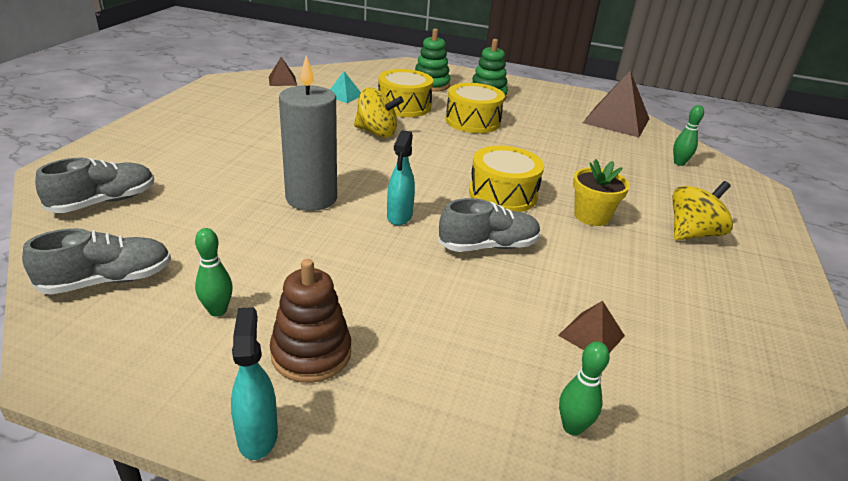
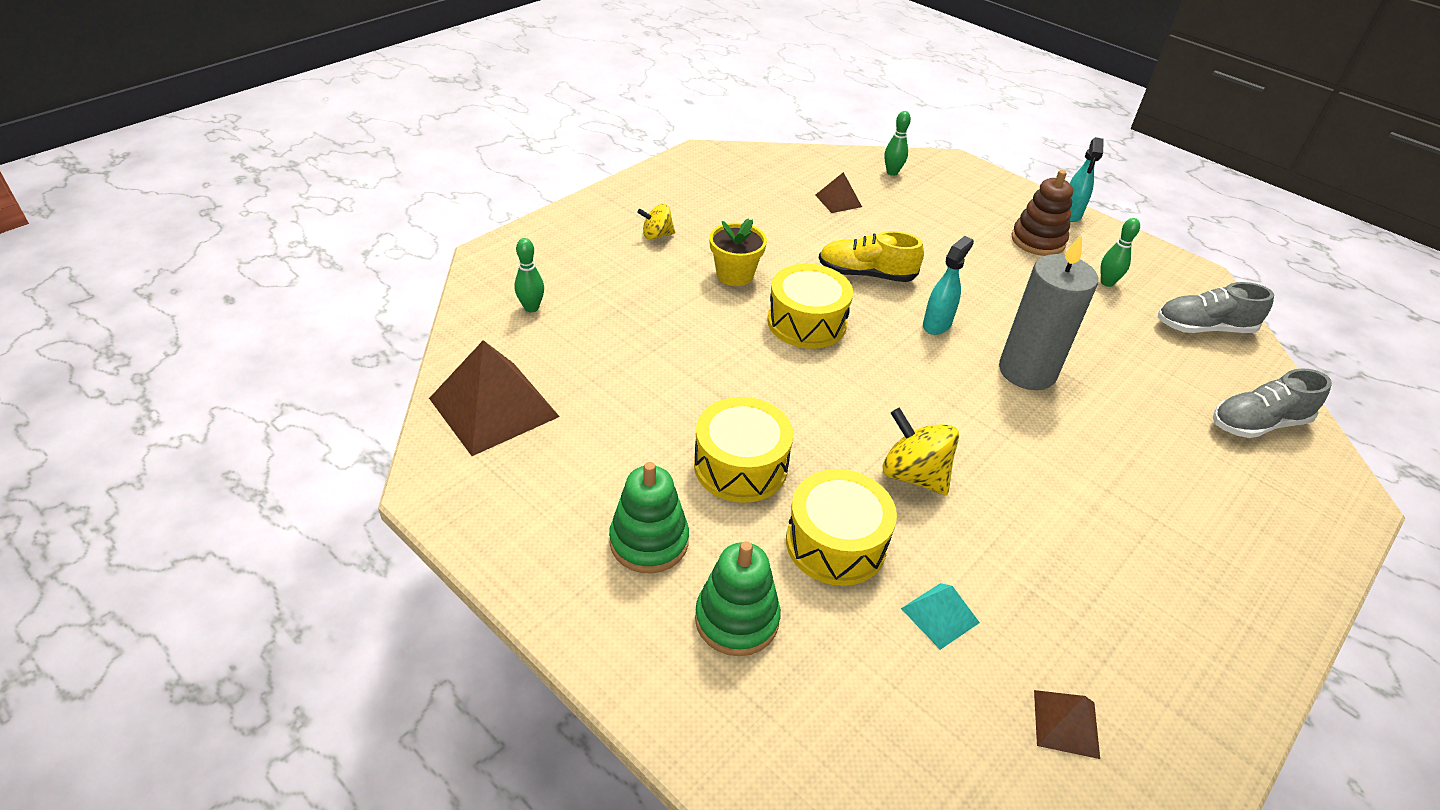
camera: 155 degrees left, 10 degrees up
grey shoe [438,198,540,252] -> yellow shoe [819,231,924,282]
yellow spinning top [672,181,733,241] -> yellow spinning top [637,204,675,240], size x0.61

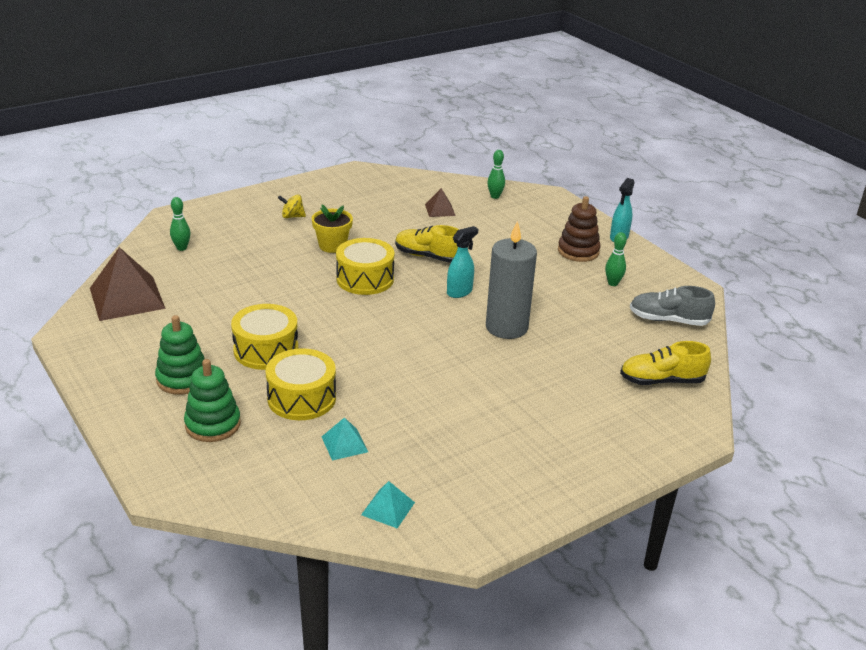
camera: 15 degrees right, 10 degrees down
yellow spinning top [882,408,959,495] -> none
brown pyramid [1034,690,1100,759] -> turquoise pyramid [361,481,415,528]
grey shoe [1213,369,1332,438] -> yellow shoe [620,341,711,385]

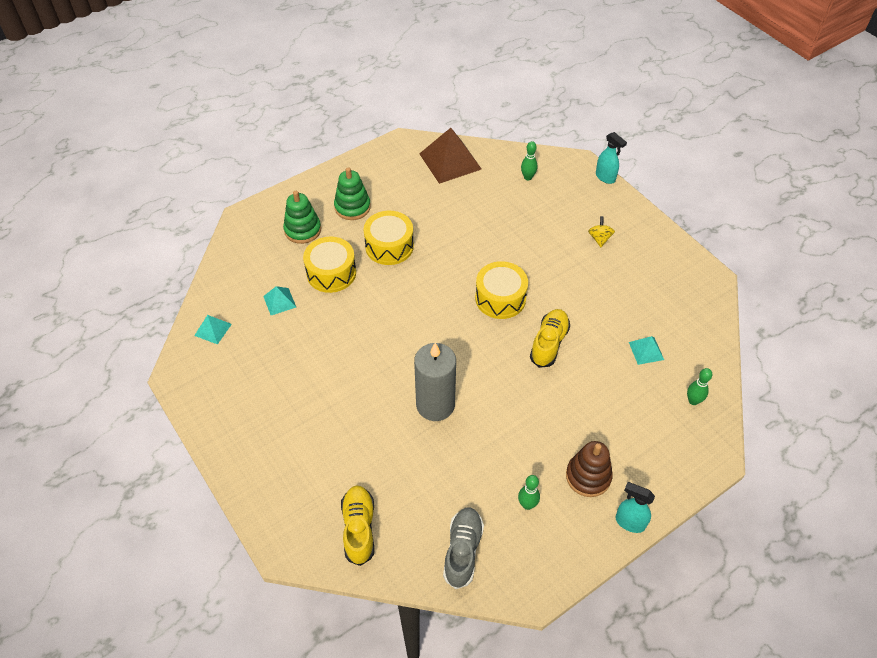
camera: 90 degrees right, 20 degrees up
yellow flower pot [312,205,353,253] -> none
brown pyramid [425,188,456,217] -> turquoise pyramid [629,336,664,365]
turquoise spray bottle [447,226,478,298] -> turquoise spray bottle moved to [596,132,627,184]

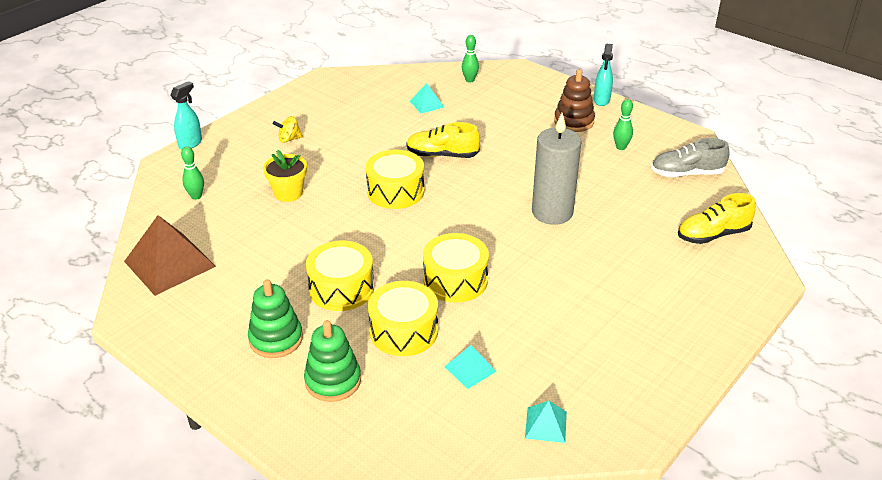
camera: 105 degrees left, 15 degrees down
none -> yellow flower pot [263,150,307,202]
none -> yellow drum [423,233,489,303]

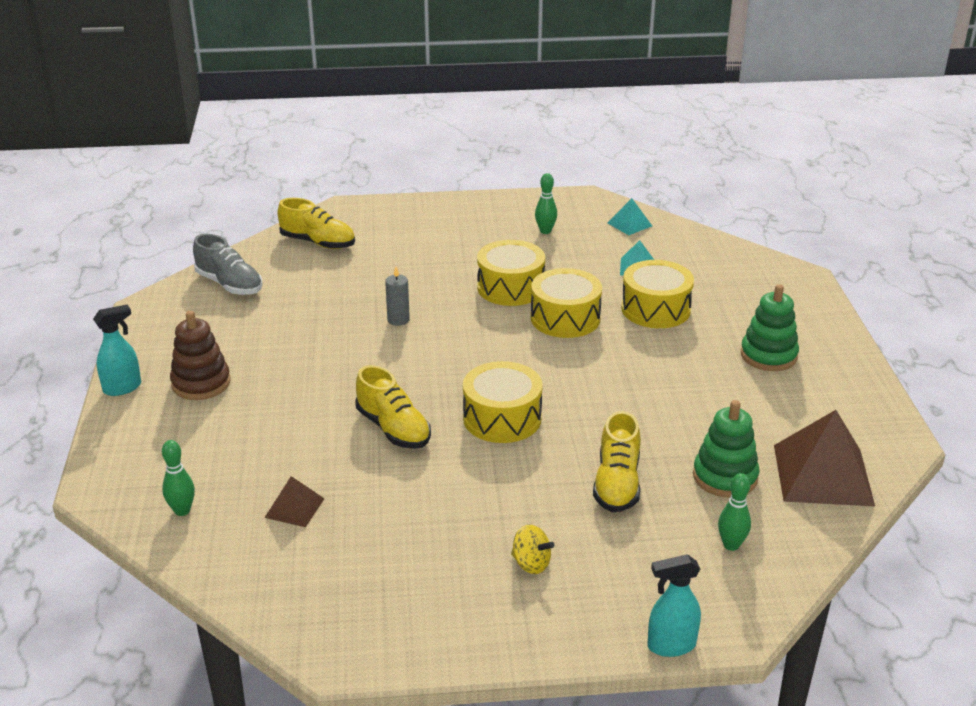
camera: 135 degrees left, 5 degrees down
yellow flower pot [263,150,307,202] -> yellow shoe [593,411,641,512]
green stacking toy [304,320,361,402] -> green stacking toy moved to [693,400,759,498]
yellow drum [306,241,374,311] -> yellow drum moved to [477,240,545,306]
turquoise pyramid [410,83,444,113] -> brown pyramid [265,476,324,527]
grey candle [532,113,581,225] -> grey candle [385,267,410,326], size x0.45
green bowling pin [613,99,633,150] -> green bowling pin moved to [535,173,557,234]

